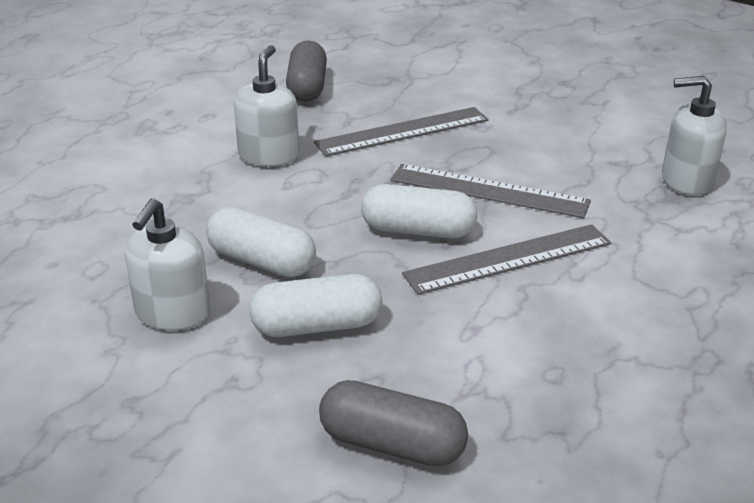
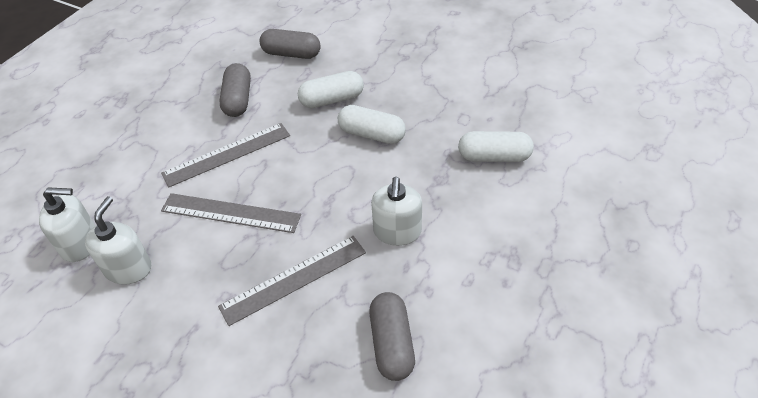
camera: 175 degrees right, 15 degrees up
white soap dispenser [125,198,210,331] -> white soap dispenser moved to [85,196,151,285]
white capsule [361,184,477,239] -> white capsule moved to [458,131,534,162]
none -> grey capsule [219,63,251,117]

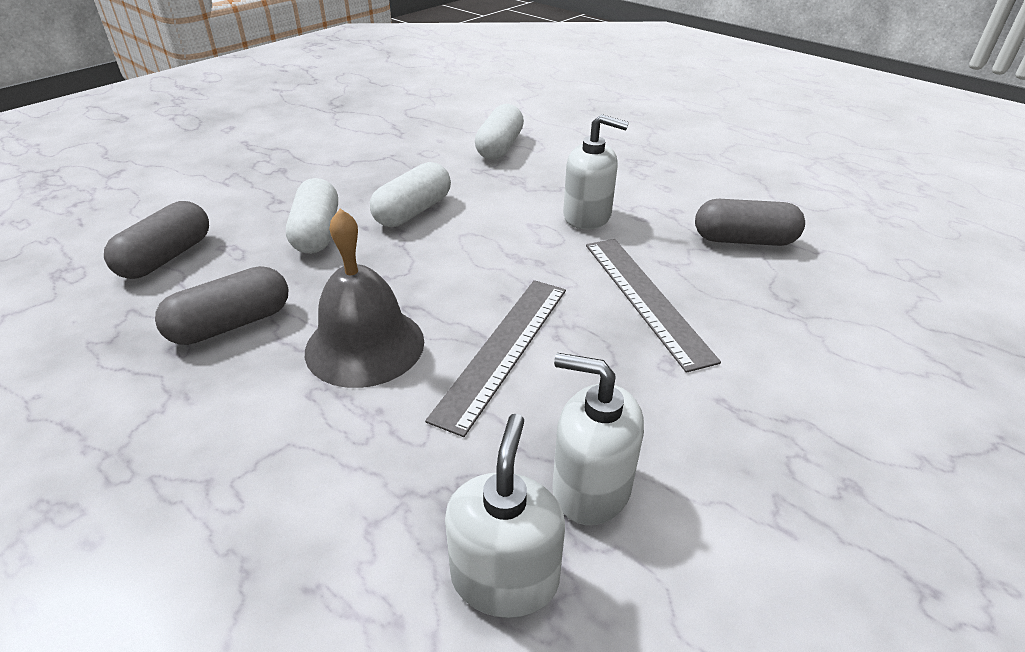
camera: 80 degrees left, 10 degrees down
grey ruler [161,123,290,188] -> grey bell [305,209,424,388]
grey capsule [219,63,251,117] -> grey capsule turned 45 degrees counterclockwise [155,266,288,345]

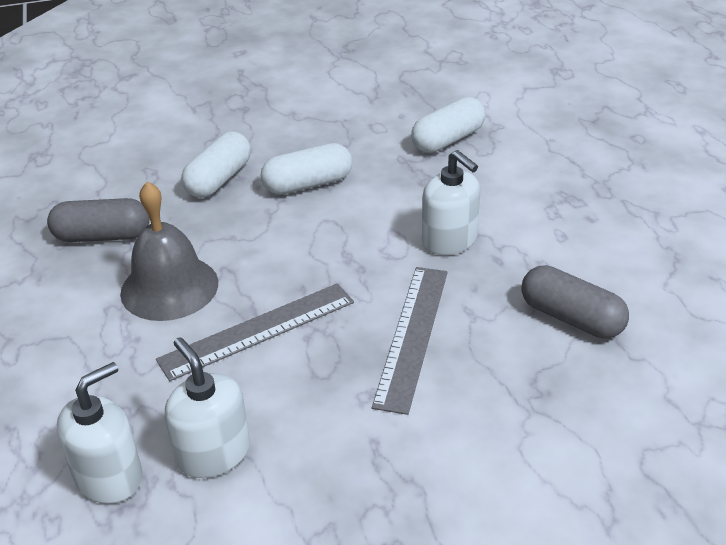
camera: 35 degrees right, 0 degrees up
grey capsule [104,201,209,279] -> none

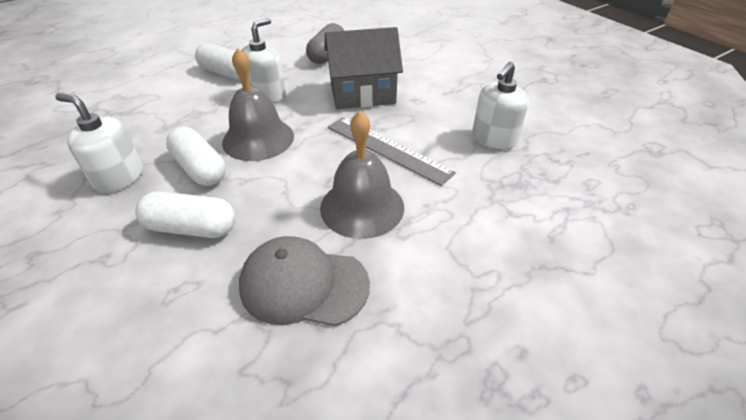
camera: 110 degrees left, 5 degrees up
grey capsule [47,198,150,242] -> grey cap [239,236,370,326]
white soap dispenser [57,362,142,504] -> white soap dispenser moved to [55,93,143,193]
grey ruler [372,267,448,415] -> grey house [324,27,403,109]
white capsule [411,97,485,153] -> white capsule moved to [195,43,241,80]
none -> grey bell [222,48,294,161]

